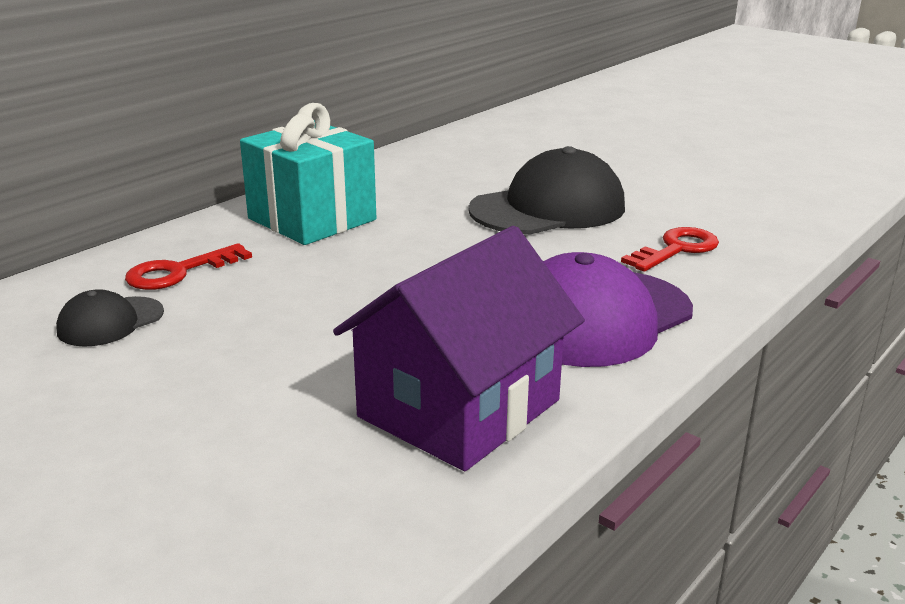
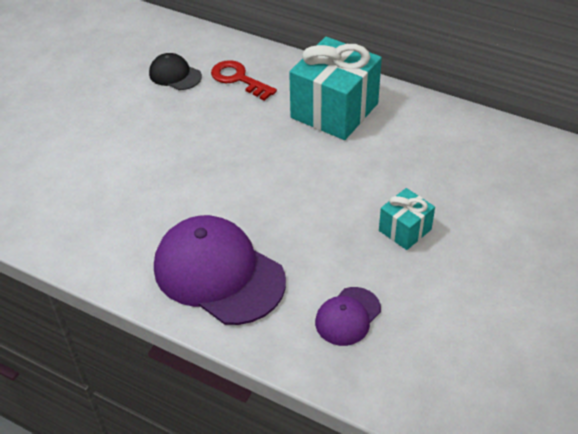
camera: 80 degrees right, 20 degrees up
purple house [333,226,585,471] -> none
black cap [468,146,625,234] -> turquoise gift [379,188,435,250]
red key [621,227,719,272] -> purple cap [315,287,381,346]

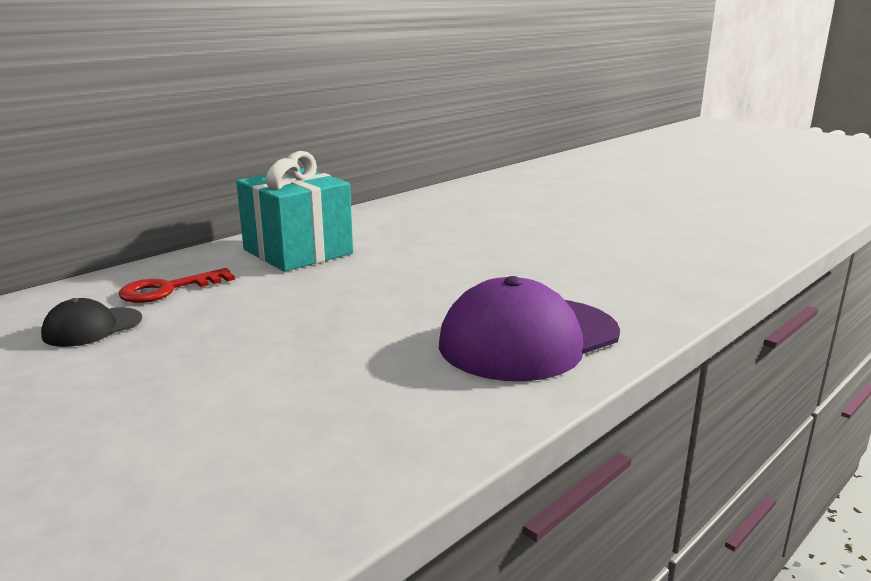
camera: 75 degrees left, 25 degrees down
purple cap [315,287,381,346] -> none
turquoise gift [379,188,435,250] -> none

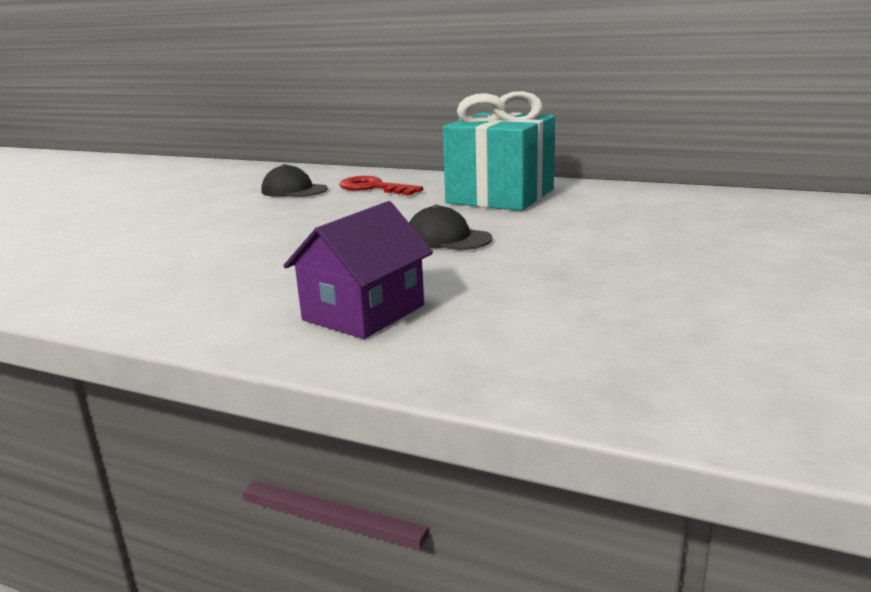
camera: 70 degrees right, 0 degrees up
purple cap [439,276,620,381] -> purple house [283,201,433,339]
none -> black cap [409,205,492,250]

